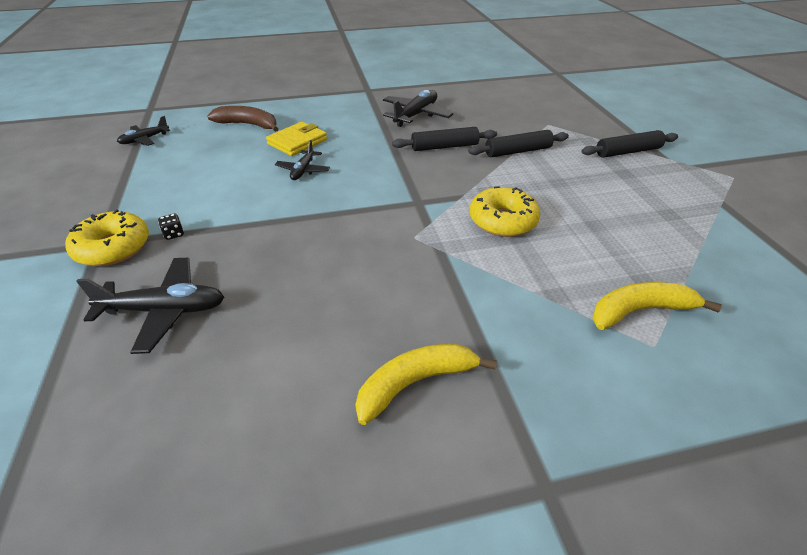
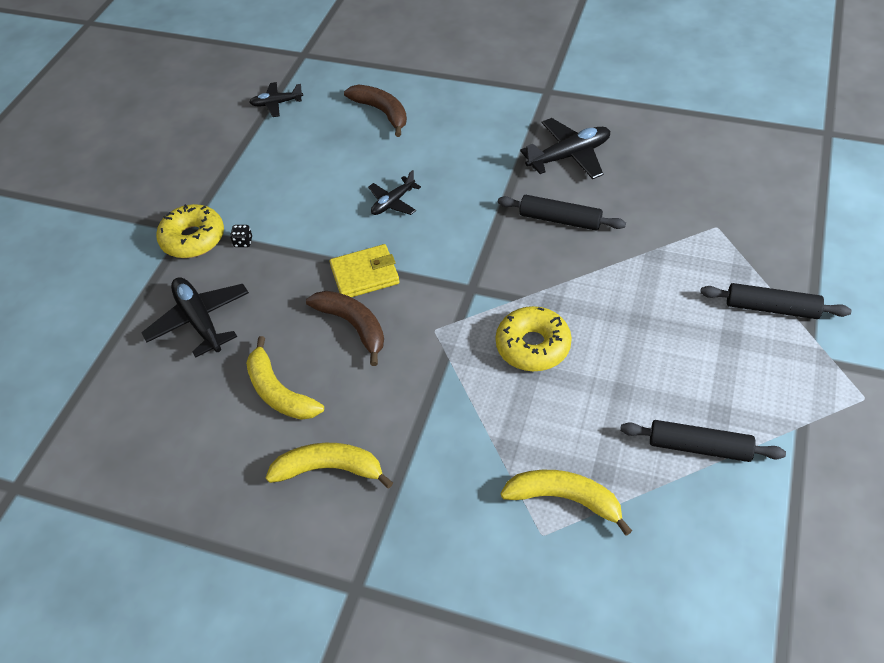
camera: 35 degrees right, 10 degrees up
black plane [76,258,224,354] -> black plane turned 150 degrees counterclockwise [141,277,249,358]
yellow wallet [266,122,327,156] -> yellow wallet moved to [330,244,400,297]
black rolling pin [468,130,569,157] -> black rolling pin moved to [620,420,786,462]
none -> yellow banana [246,336,324,420]
none -> brown banana [306,291,384,366]

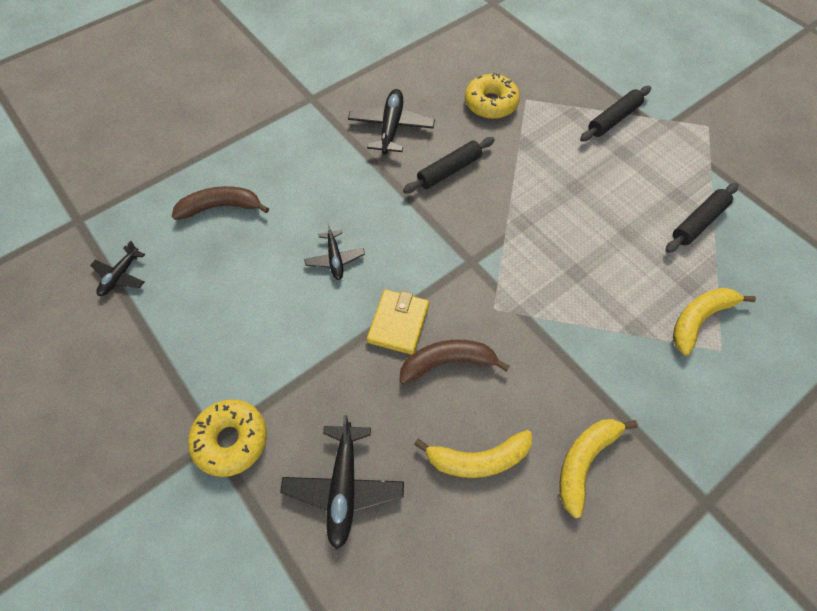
camera: 60 degrees left, 10 degrees up
black plane [141,277,249,358] -> black plane turned 90 degrees counterclockwise [280,415,404,549]
black dice [230,225,252,247] -> none
yellow donut [496,306,572,371] -> yellow donut moved to [465,72,520,119]

